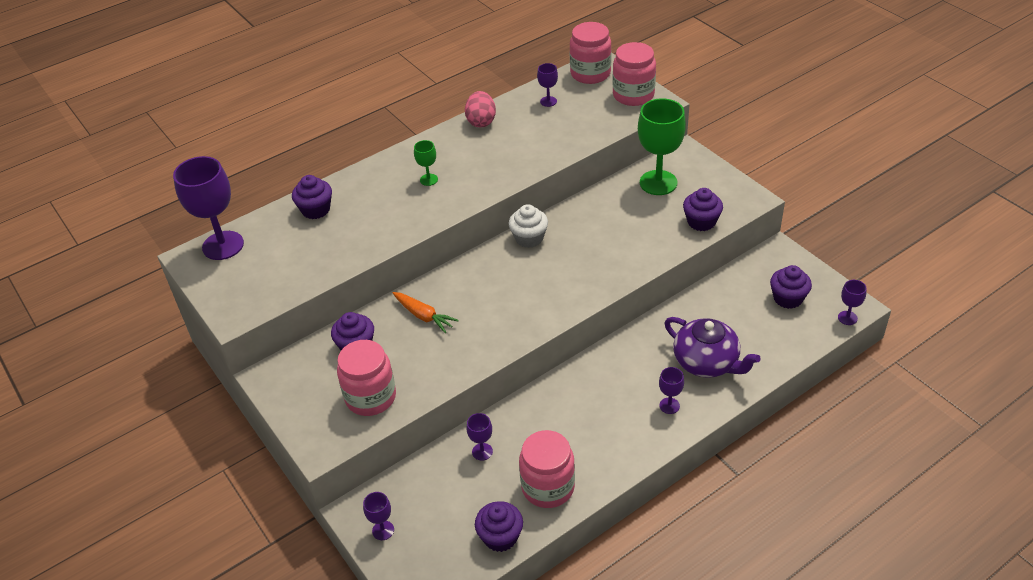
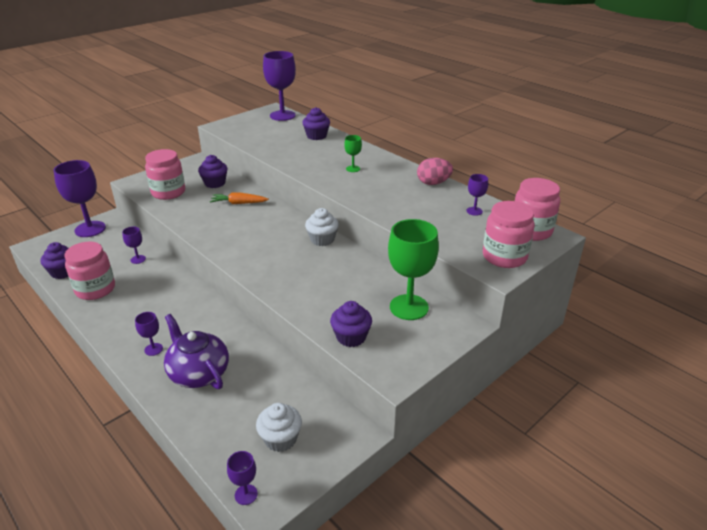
camera: 80 degrees right, 10 degrees down
purple goblet [363,492,394,540] -> purple goblet [53,160,106,237], size x2.16
orange carrot [393,292,459,333] -> orange carrot turned 60 degrees clockwise [210,192,269,204]
purple teapot [665,317,761,378] -> purple teapot turned 105 degrees clockwise [164,314,229,389]
purple cupcake [770,265,812,309] -> white cupcake [256,403,302,452]

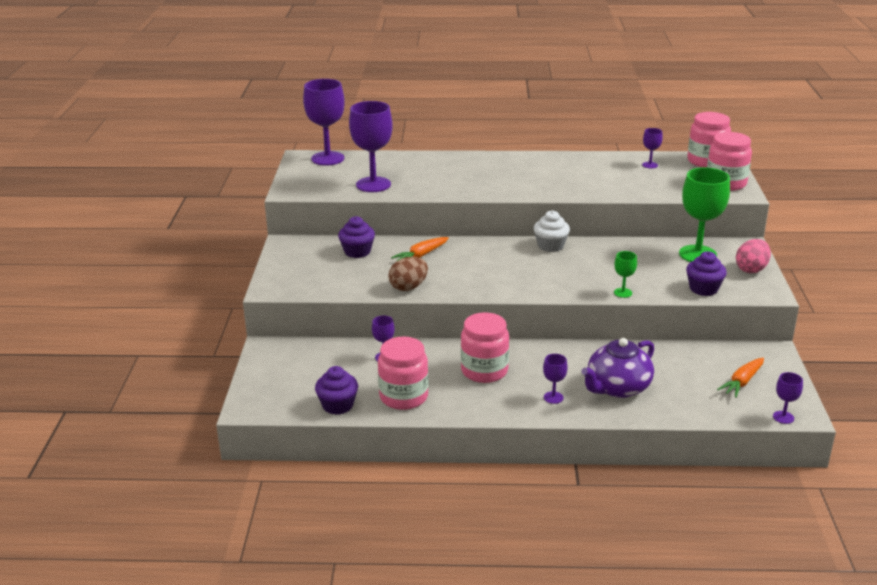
camera: 45 degrees left, 5 degrees down
purple goblet [53,160,106,237] -> purple goblet moved to [349,101,393,192]
pink jar [145,149,185,200] -> pink jar moved to [461,312,509,383]
purple teapot [164,314,229,389] -> purple teapot turned 45 degrees counterclockwise [581,338,654,398]
white cupcake [256,403,302,452] -> orange carrot [717,358,764,398]
purple cupcake [302,107,330,140] -> none
green goblet [344,135,362,172] -> green goblet moved to [614,251,637,298]
pink egg [417,158,453,185] -> pink egg moved to [736,239,771,273]
none -> brown egg [388,257,428,291]

